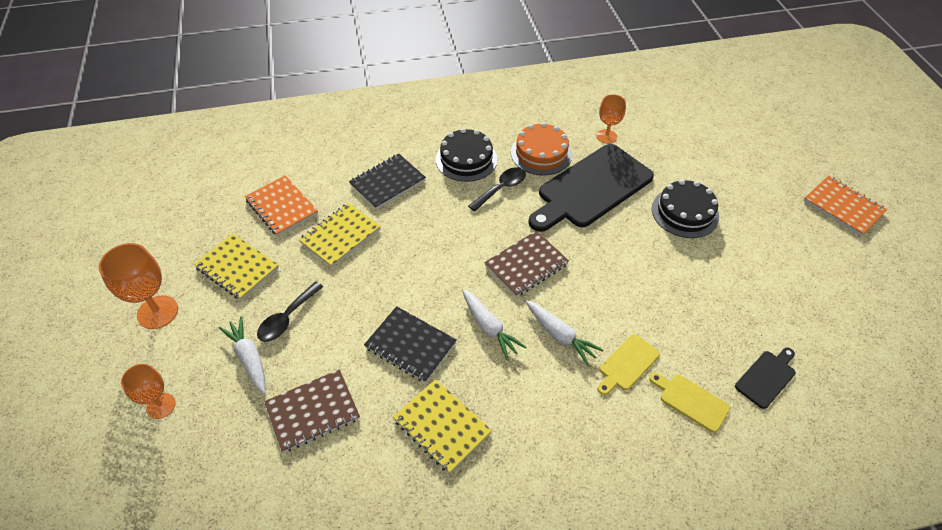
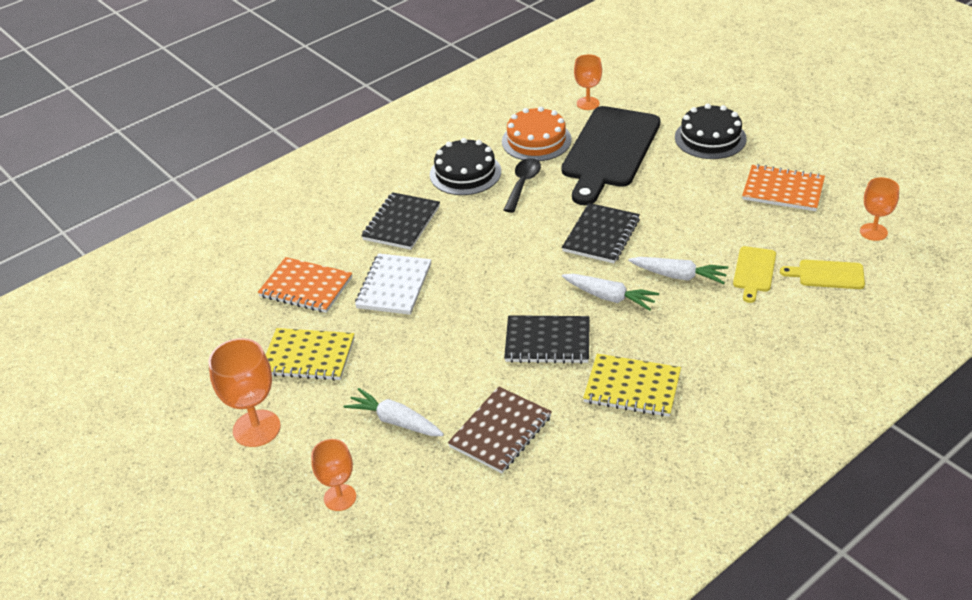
camera: 25 degrees left, 10 degrees down
black spoon [257,282,323,342] -> none
yellow notebook [299,203,381,267] -> white notebook [355,253,431,315]
brown notebook [485,231,569,297] -> black notebook [562,203,640,263]
black cutting board [735,348,796,409] -> orange goblet [860,177,899,241]
orange notebook [804,176,887,236] -> orange notebook moved to [742,164,825,211]

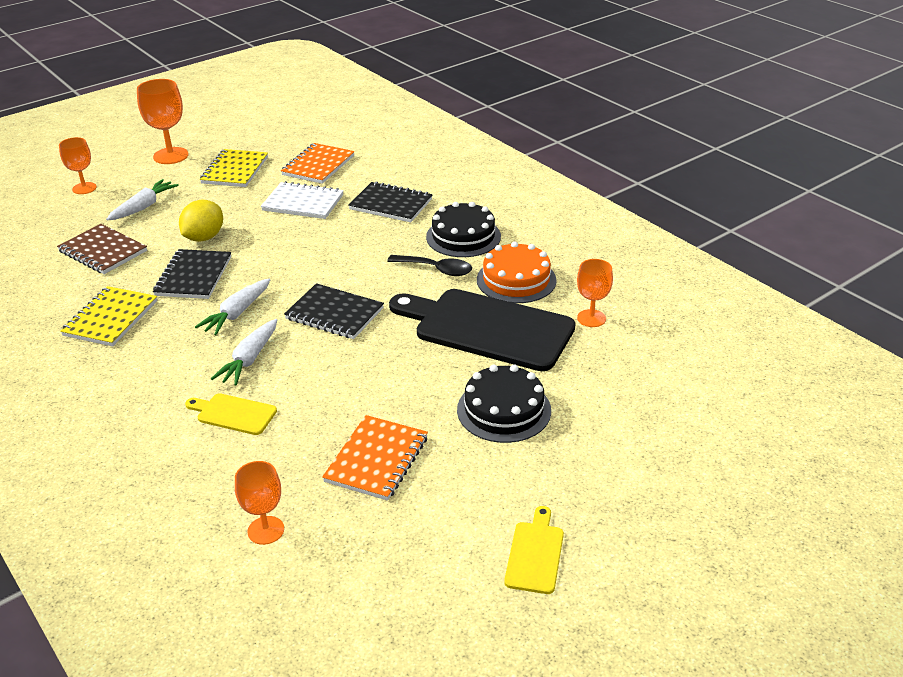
camera: 90 degrees right, 5 degrees down
yellow cutting board [780,260,865,289] -> yellow cutting board moved to [504,506,564,594]
none -> yellow lemon [179,200,223,242]

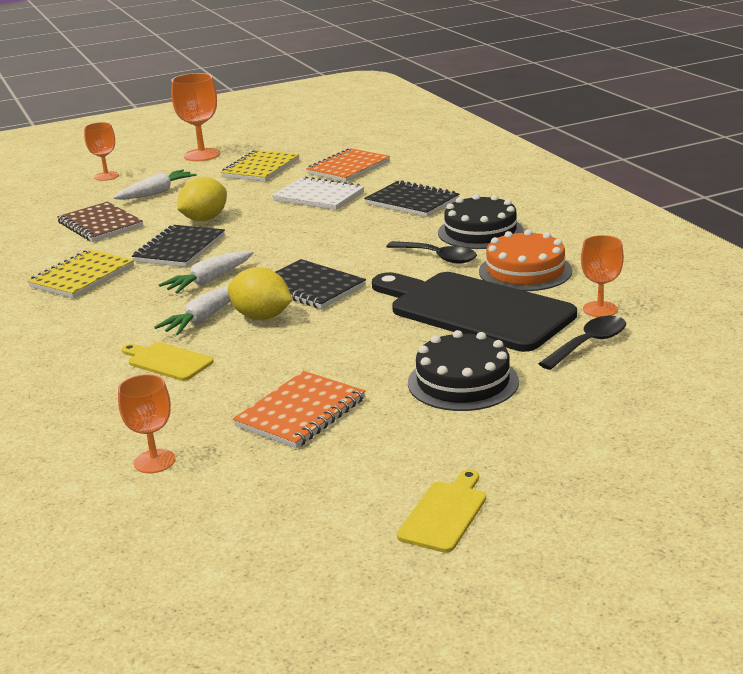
camera: 15 degrees right, 10 degrees down
none -> yellow lemon [228,267,292,320]
none -> black spoon [538,316,626,370]

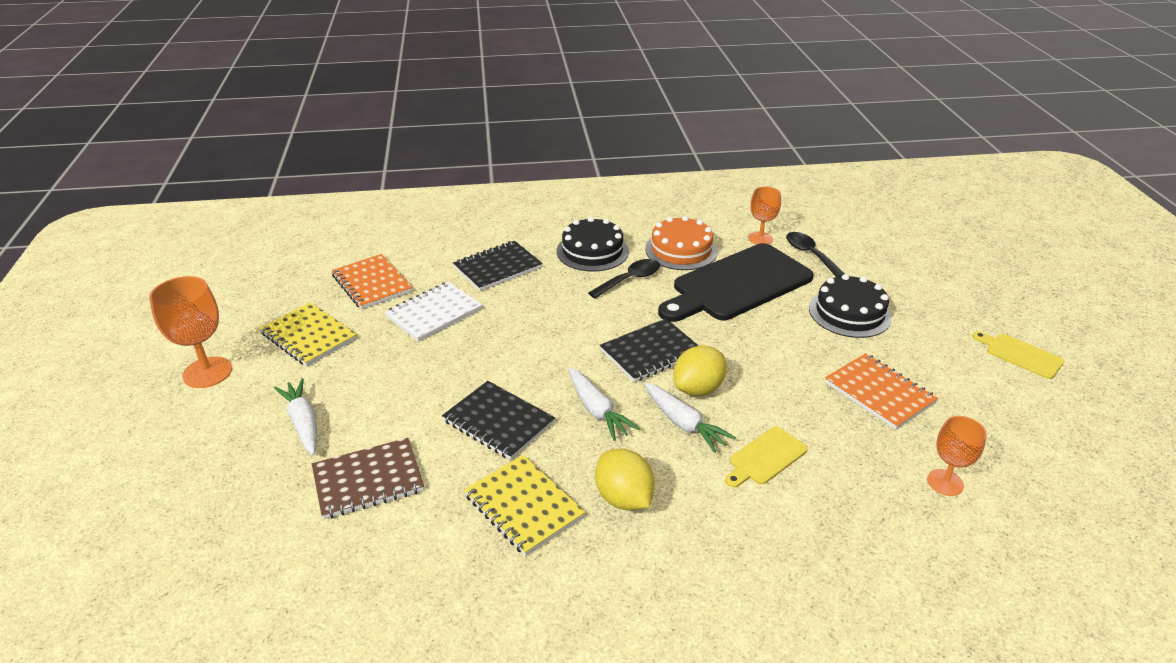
camera: 75 degrees left, 10 degrees up
orange goblet [84,122,119,181] -> none
yellow lemon [177,177,227,221] -> yellow lemon moved to [595,449,655,511]

